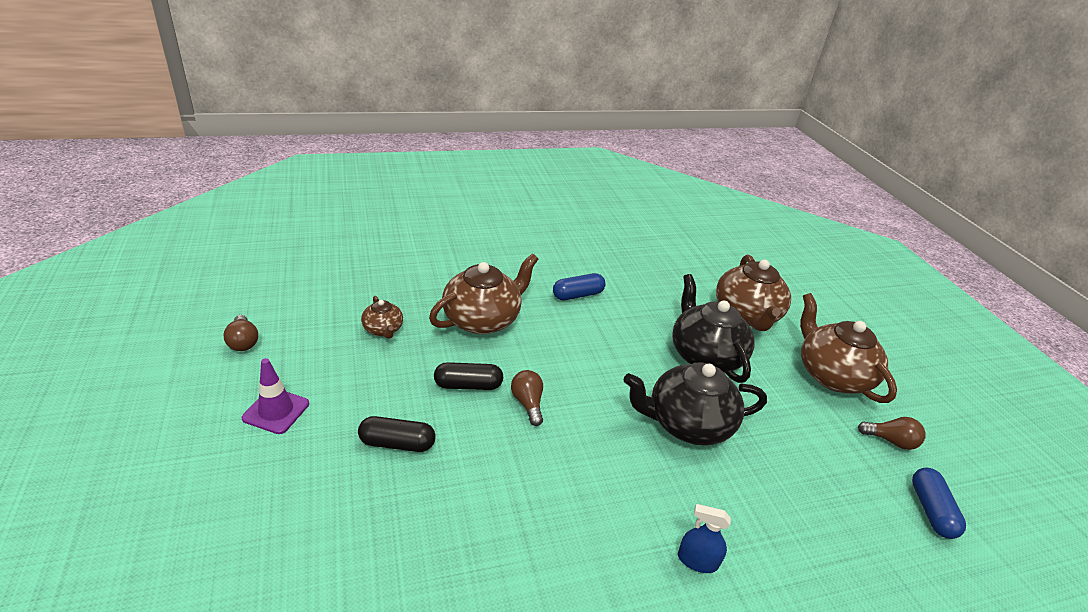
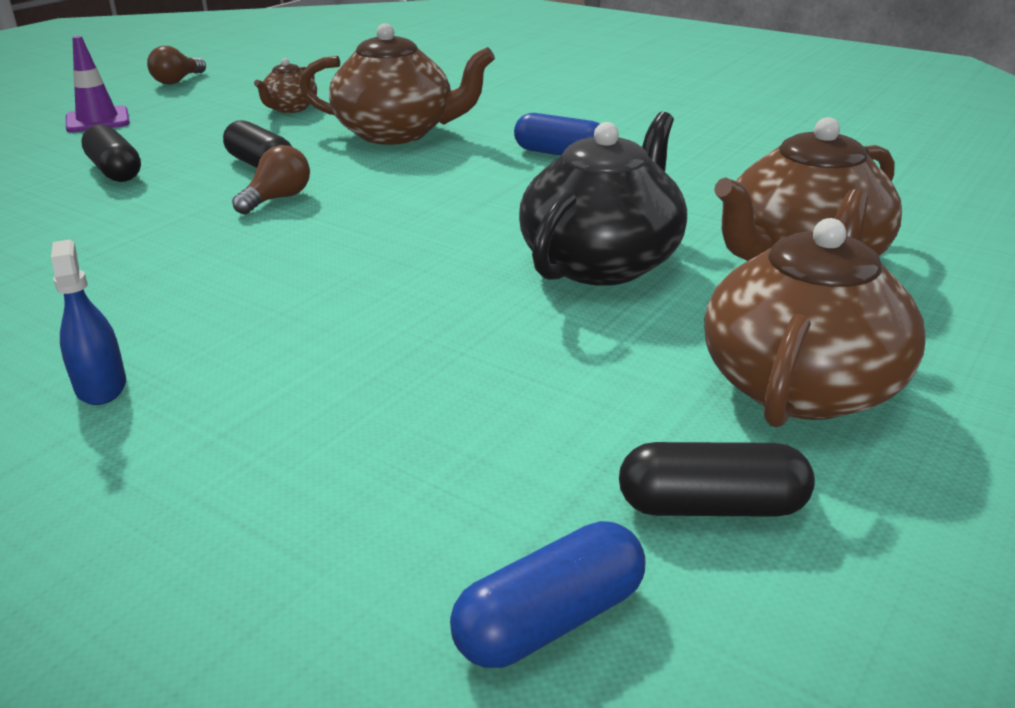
camera: 55 degrees right, 5 degrees down
black teapot [623,362,767,446] -> none
brown light bulb [858,417,926,450] -> black capsule [619,442,815,517]

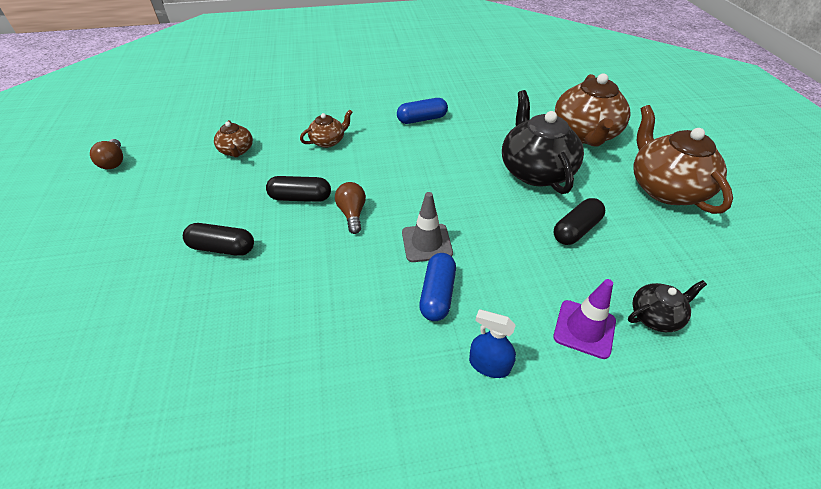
camera: 45 degrees left, 15 degrees up
purple traffic cone [66,36,130,133] -> purple traffic cone moved to [553,279,616,359]
brown teapot [299,23,495,145] -> brown teapot [300,110,353,148], size x0.50
blue capsule [450,521,645,668] -> blue capsule moved to [419,253,456,321]
black capsule [619,442,815,517] -> black capsule moved to [553,198,605,245]
none -> grey traffic cone [402,192,453,262]
none -> black teapot [628,280,707,332]

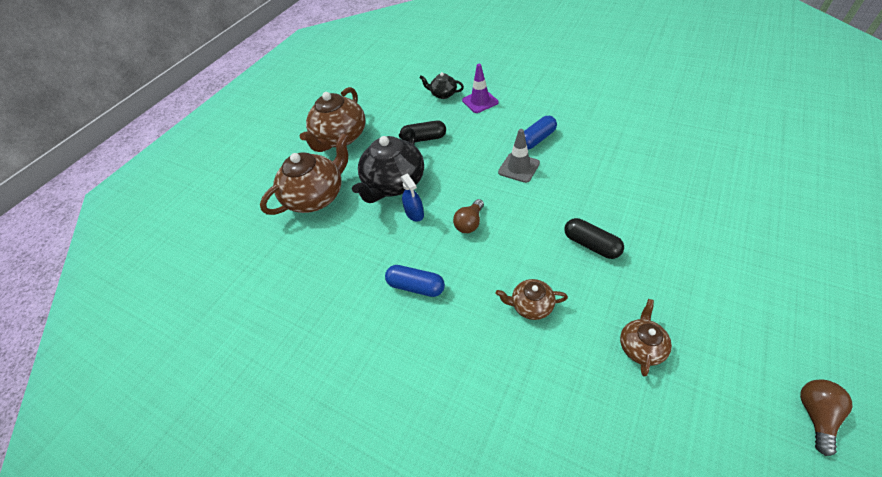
camera: 135 degrees left, 5 degrees up
black capsule [183,223,254,256] -> none
brown light bulb [335,182,366,234] -> brown light bulb moved to [453,199,484,233]
blue spray bottle [469,309,516,378] -> blue spray bottle moved to [401,173,424,222]

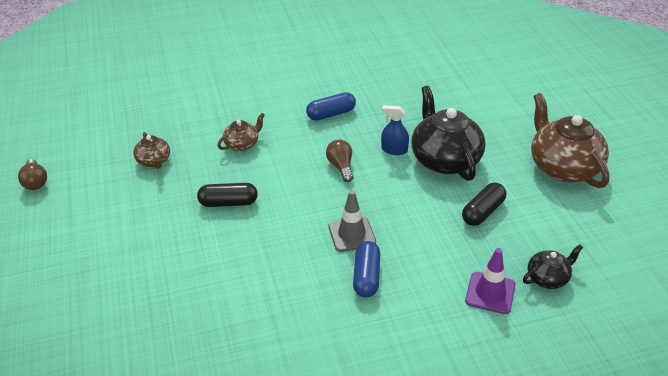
camera: 130 degrees right, 10 degrees down
brown teapot [260,133,349,215] -> none

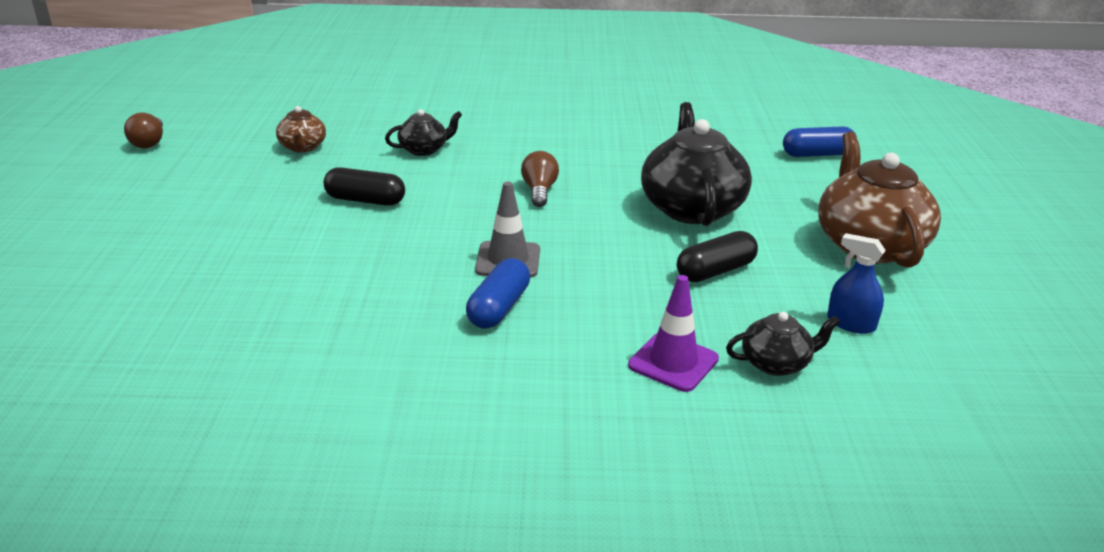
camera: 15 degrees right, 10 degrees down
brown teapot [218,113,265,151] -> black teapot [385,109,462,156]
blue capsule [306,92,356,121] -> blue capsule moved to [783,126,857,157]
blue spray bottle [381,105,409,155] -> blue spray bottle moved to [827,233,886,334]

